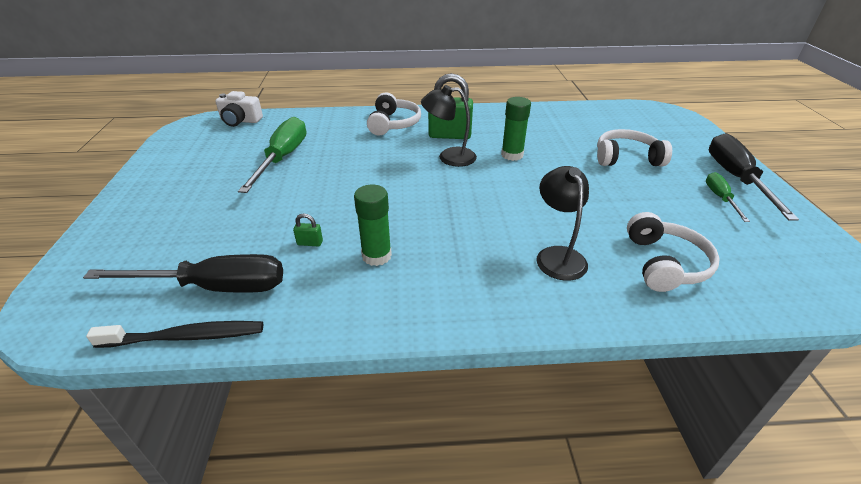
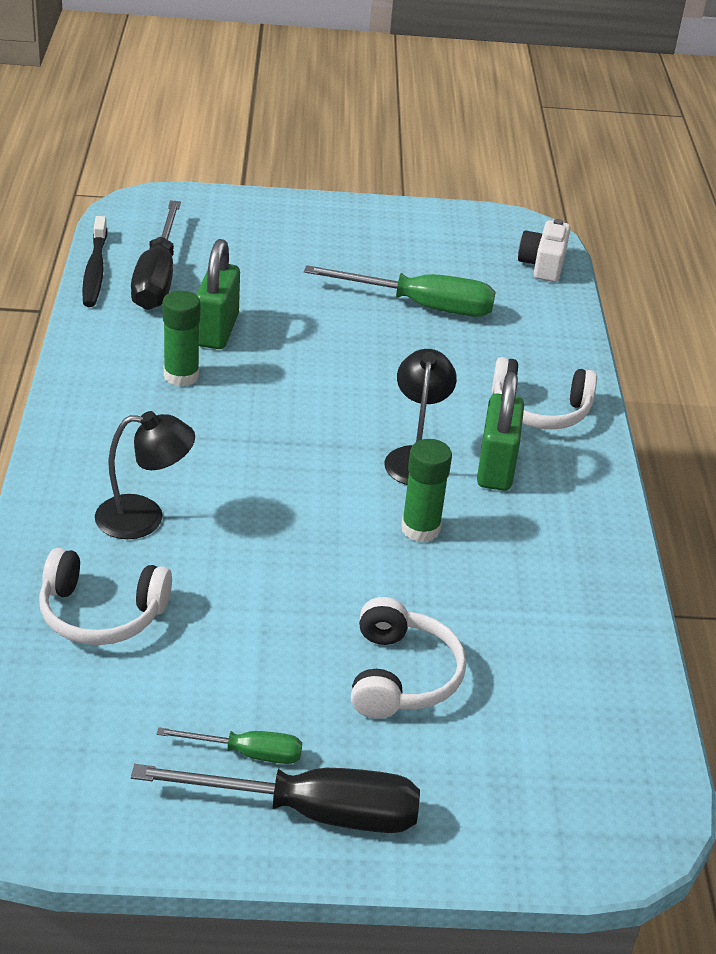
camera: 90 degrees right, 0 degrees up
green padlock [293,214,323,247] -> green padlock [196,239,240,349], size x2.37

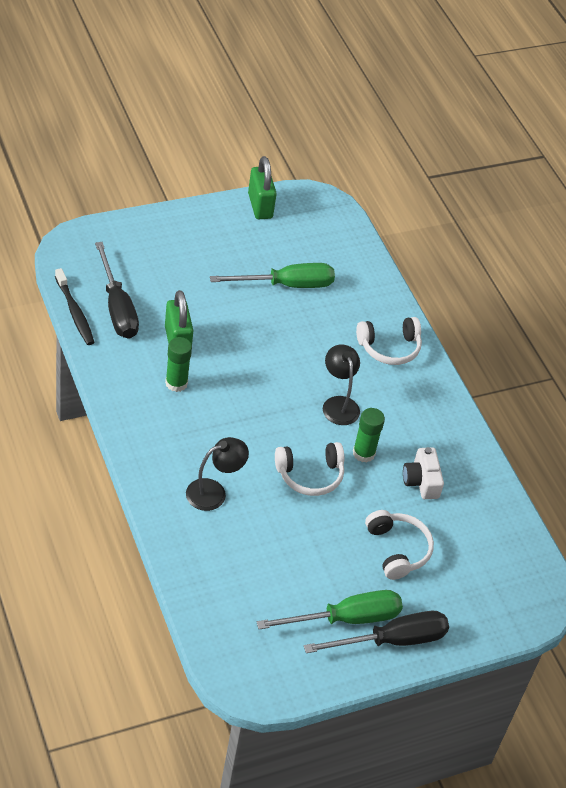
camera: 25 degrees left, 10 degrees up
white headphones [39,548,172,645] -> white headphones moved to [275,442,344,496]
green screwdriver [157,727,302,764] -> green screwdriver [257,590,403,629], size x1.90
green padlock [477,372,524,491] -> green padlock moved to [248,156,277,219]
white camera [518,219,571,282] -> white camera moved to [403,447,444,499]

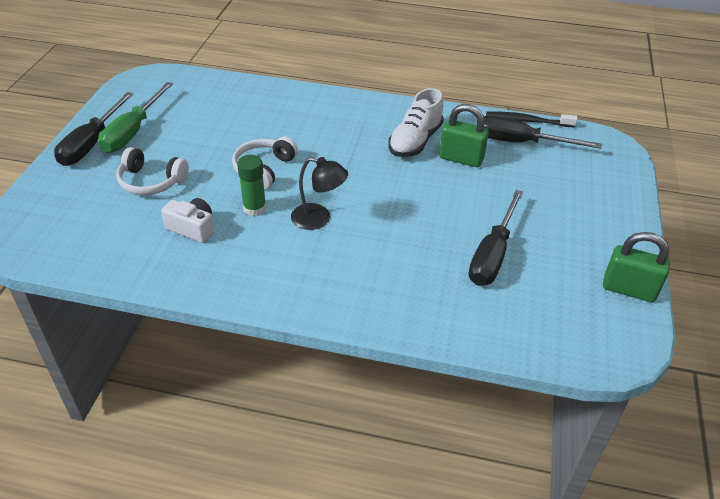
camera: 130 degrees right, 5 degrees down
green glue stick [165,337,192,392] -> white shoe [388,88,444,157]
black lamp [186,437,249,511] -> none
green screwdriver [210,263,335,288] -> black screwdriver [469,190,524,286]
white headphones [356,317,422,365] -> none

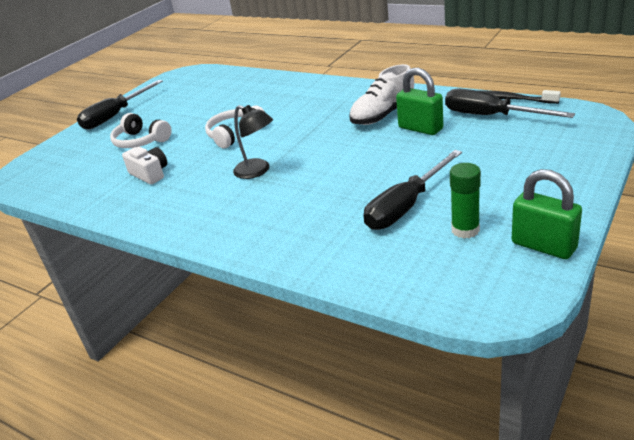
camera: 25 degrees right, 10 degrees down
green screwdriver [98,82,173,153] -> none
green glue stick [237,155,266,216] -> green glue stick moved to [450,163,481,238]

